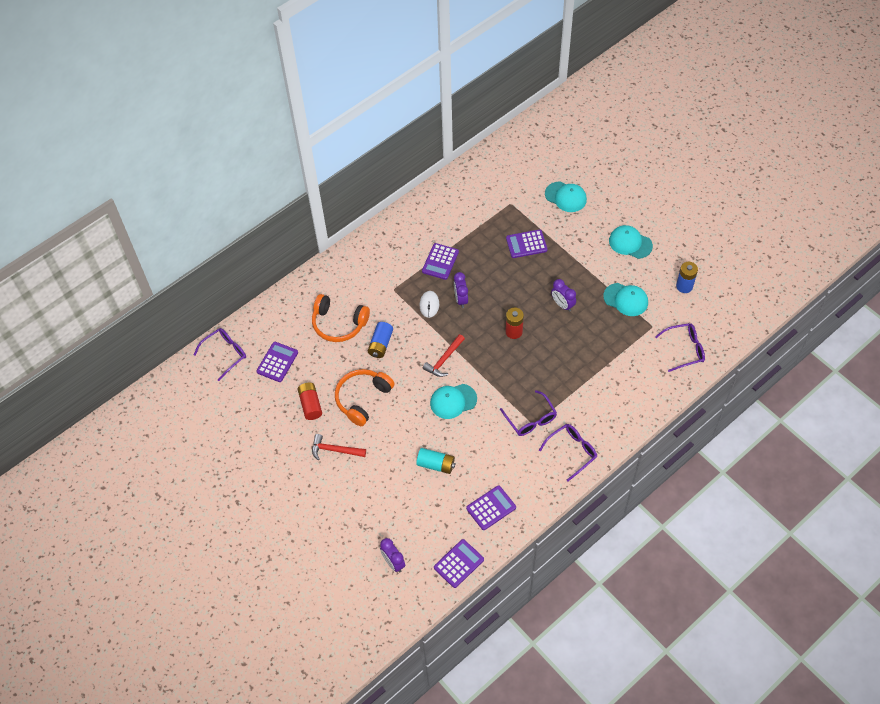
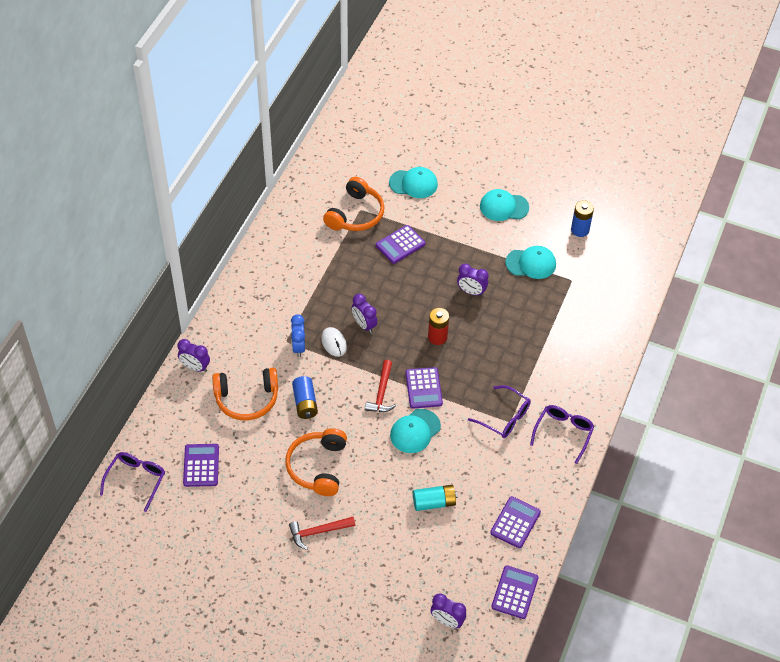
camera: 30 degrees left, 5 degrees down
red battery [298,383,322,420] -> none
purple calculator [422,243,459,280] -> purple calculator moved to [405,367,443,409]
purple glasses [655,323,705,372] -> none
none -> purple clock [177,339,210,372]
none -> blue clock [291,314,305,357]
none -> orange headphones [323,177,384,231]

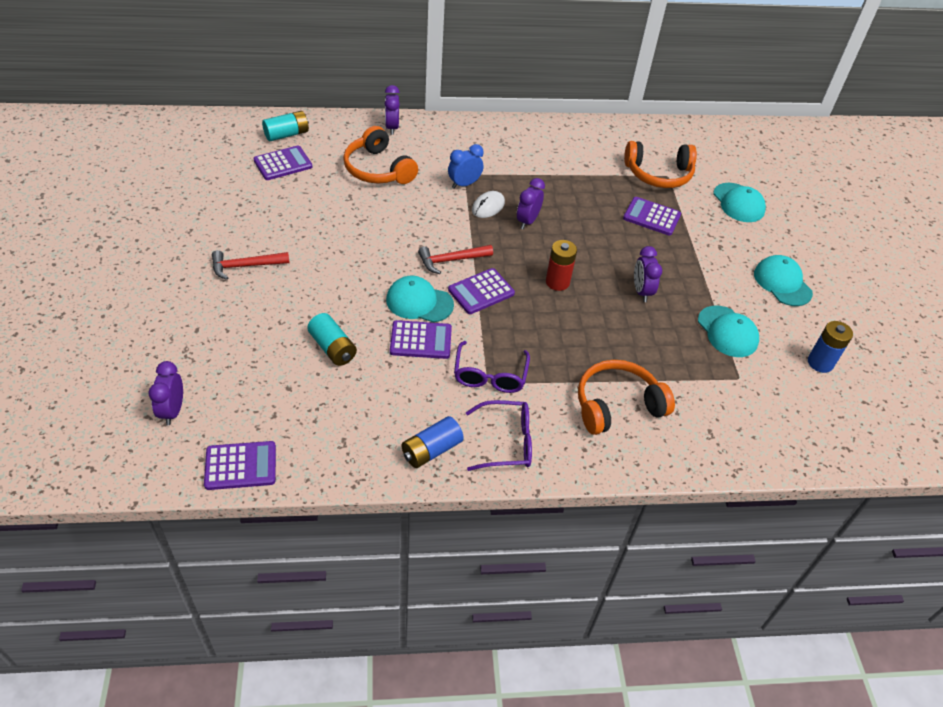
camera: 60 degrees right, 5 degrees down
purple glasses [100,452,165,512] -> none
orange headphones [285,428,347,496] -> orange headphones moved to [578,360,675,435]
red hammer [289,517,355,550] -> red hammer turned 60 degrees counterclockwise [212,250,290,280]
blue battery [292,376,318,419] -> blue battery moved to [401,416,464,468]
purple calculator [490,496,541,548] -> purple calculator moved to [390,320,452,359]
none -> turquoise battery [262,111,309,141]

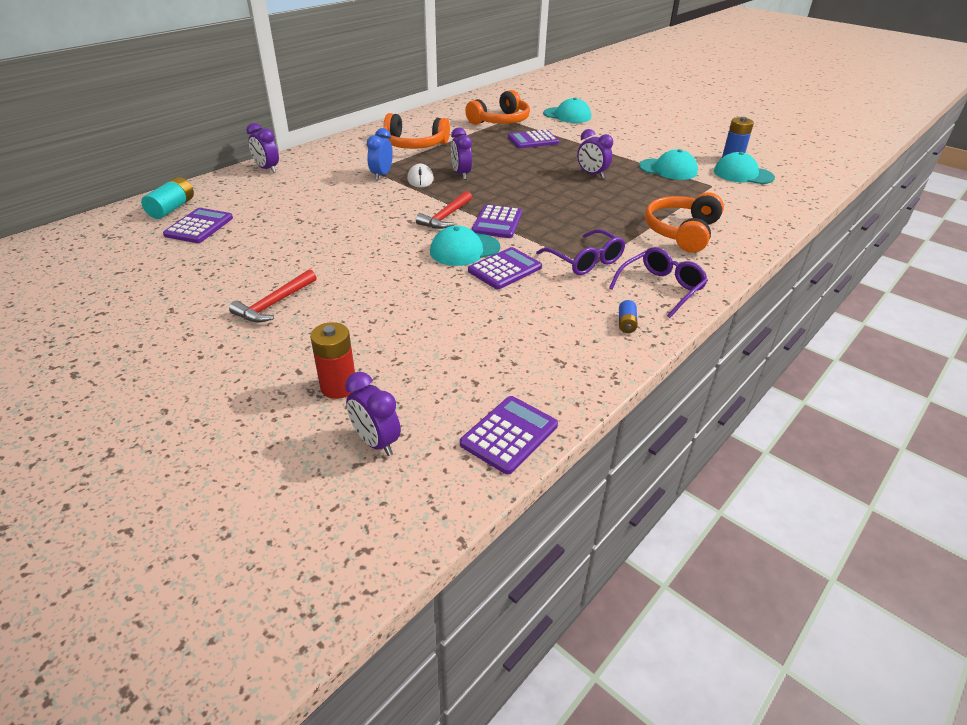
camera: 40 degrees left, 10 degrees down
turquoise battery [307,313,357,366] -> none
orange headphones [343,126,418,184] -> orange headphones moved to [383,113,450,149]
blue battery [401,416,464,468] -> blue battery [619,300,638,333], size x0.56
red battery [546,240,577,291] -> red battery moved to [310,322,355,399]
turquoise cap [754,255,813,306] -> turquoise cap moved to [714,152,775,184]

